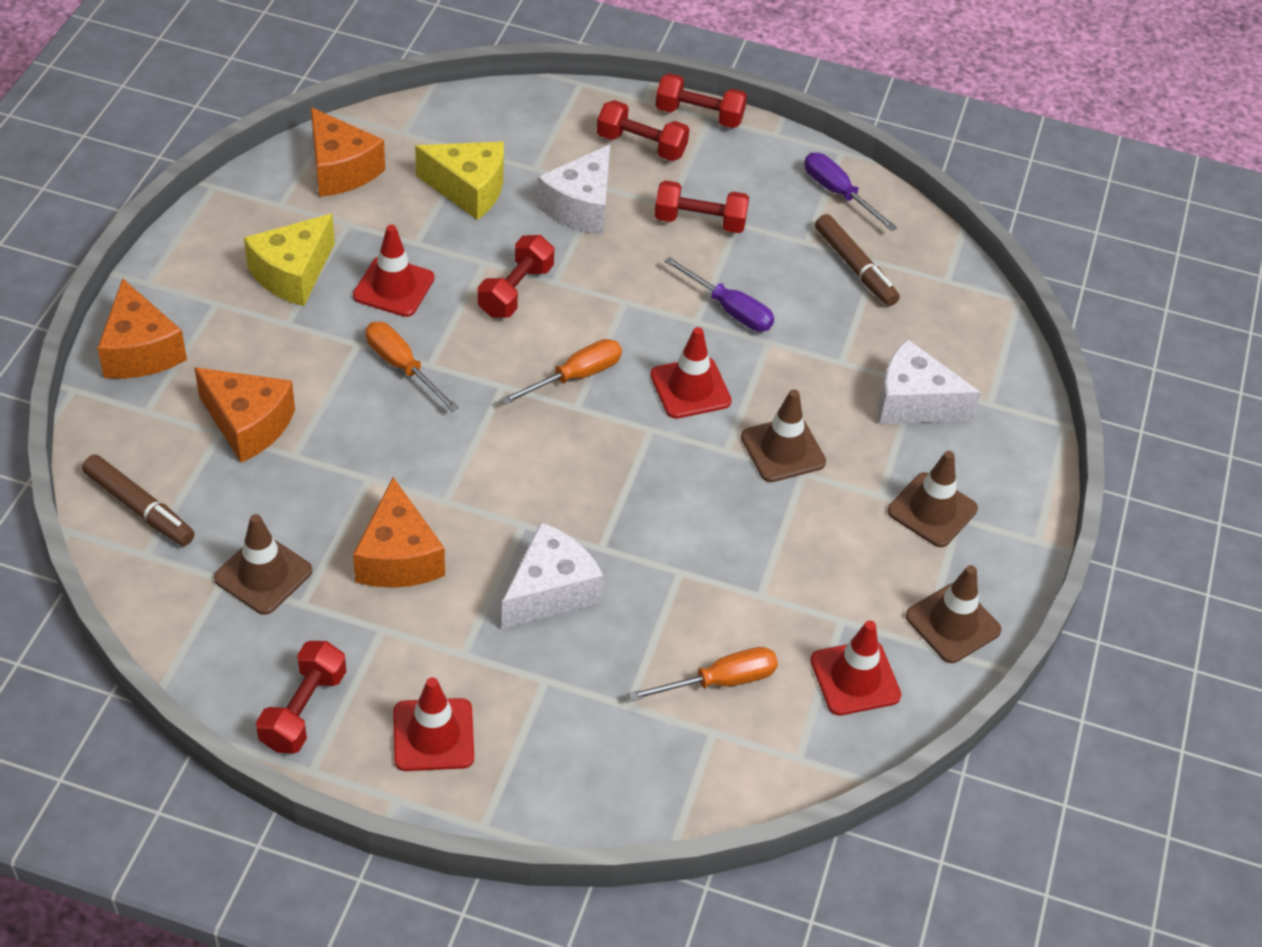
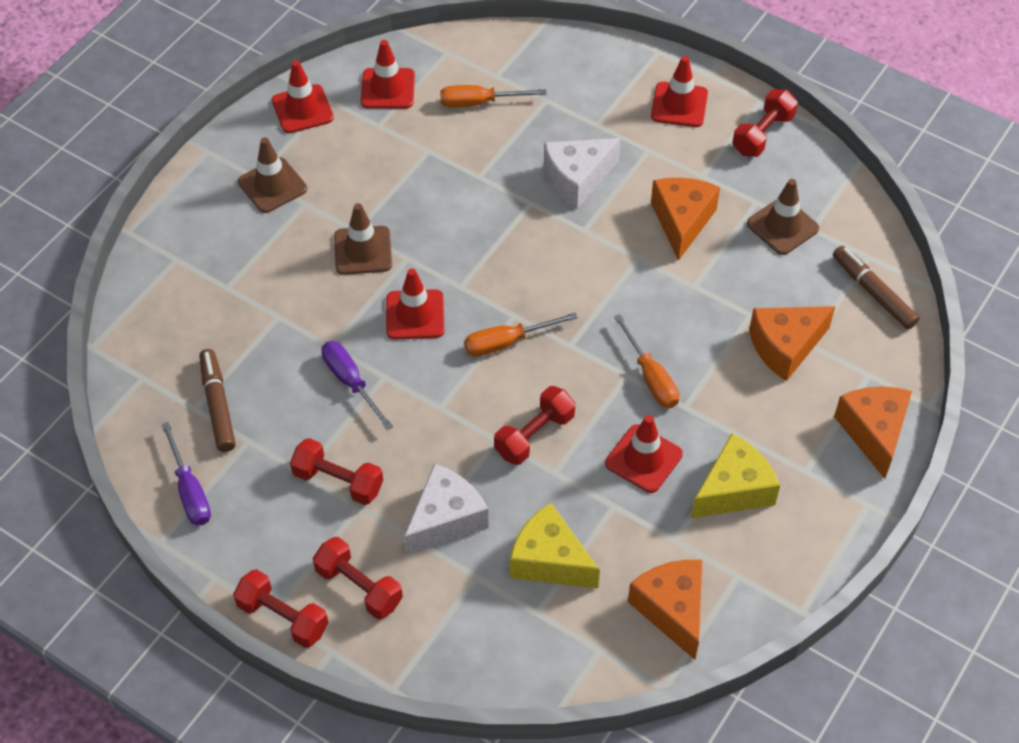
camera: 160 degrees left, 5 degrees up
orange cheese [194,367,295,463] -> orange cheese turned 75 degrees counterclockwise [749,306,835,381]
white cheese [878,339,981,424] -> none
brown traffic cone [905,565,1002,663] -> red traffic cone [272,60,334,133]

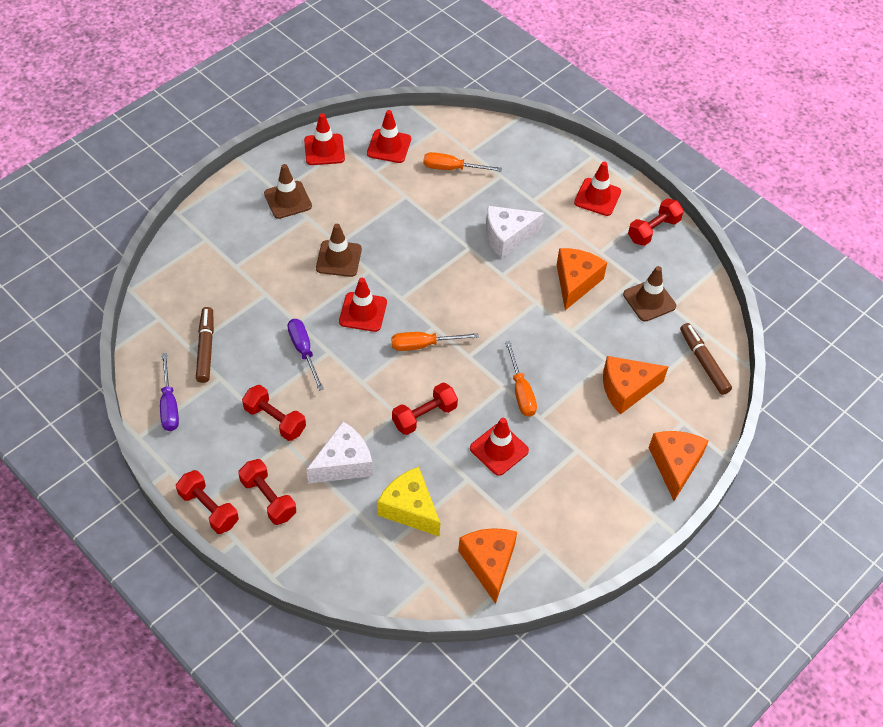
camera: 10 degrees right, 0 degrees up
yellow cheese [691,433,780,518] -> none

